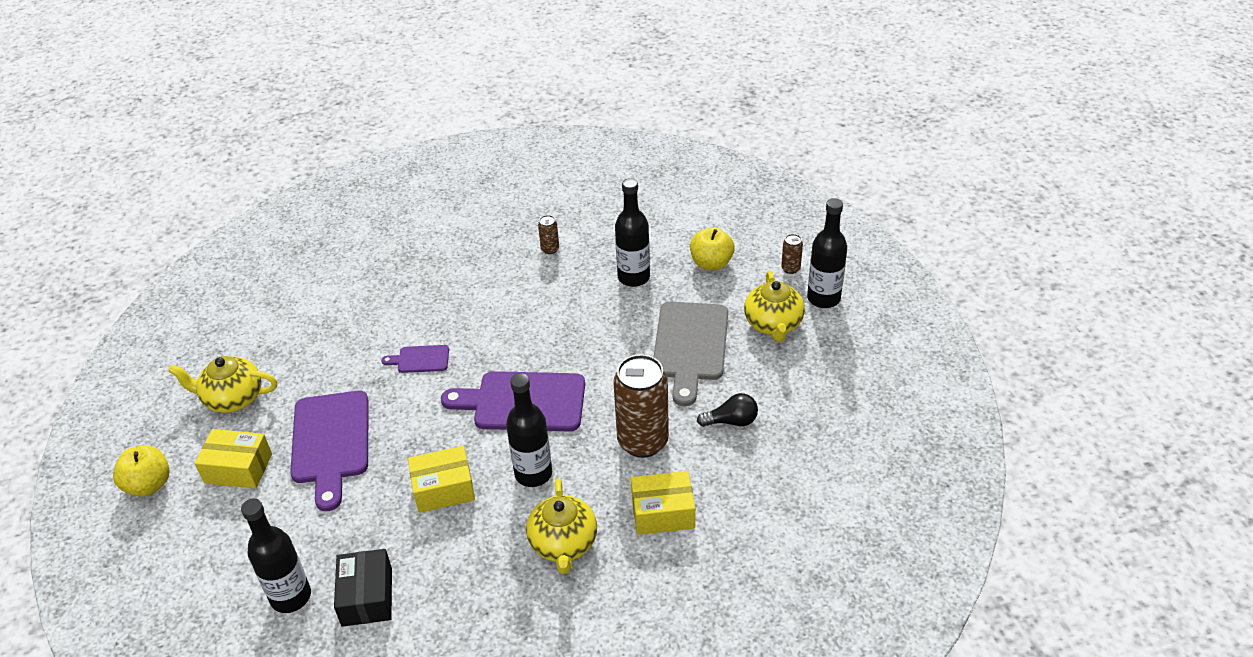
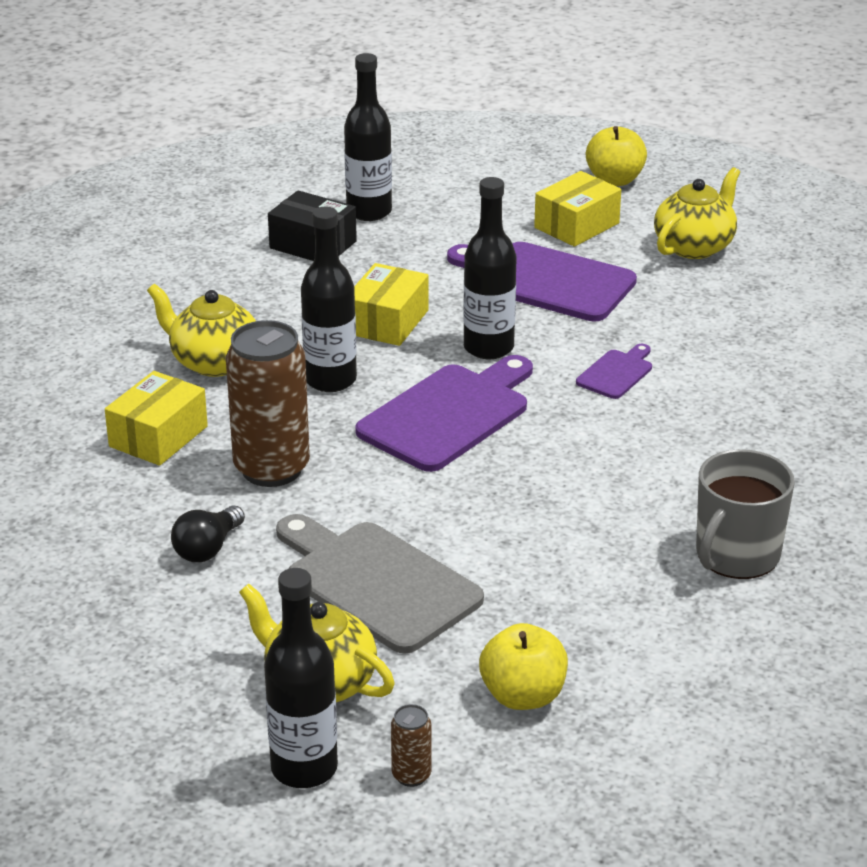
camera: 125 degrees right, 10 degrees down
brown can [538,215,559,254] -> grey mug [696,449,795,579]
black bottle [615,178,650,287] -> black bottle moved to [463,177,517,359]

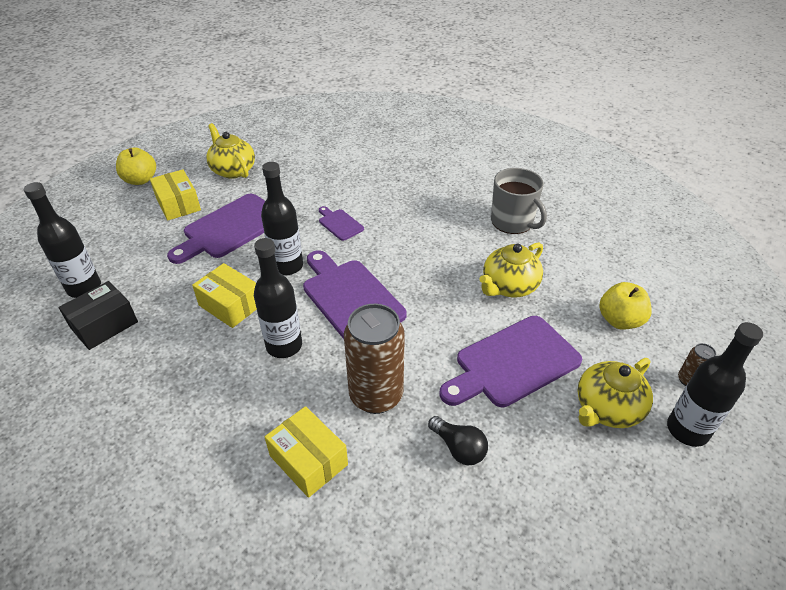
camera: 75 degrees left, 10 degrees up
yellow teapot [147,284,256,377] -> yellow teapot moved to [479,243,543,297]
grey cutting board [276,514,484,653] -> purple cutting board [440,316,582,407]

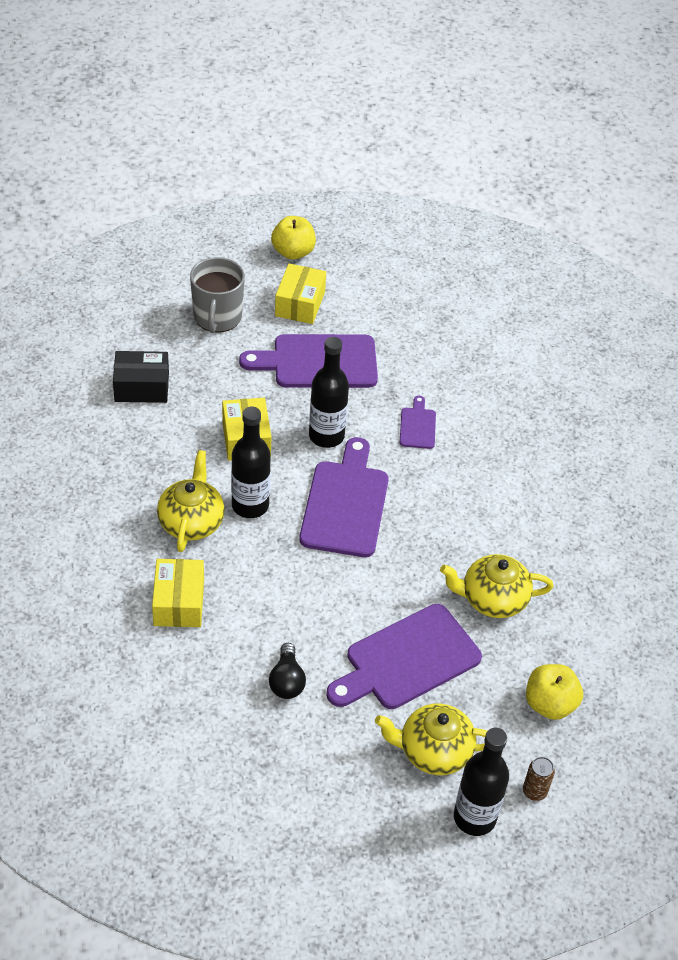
camera: 40 degrees right, 5 degrees up
black bottle [24,182,101,298] -> none
yellow teapot [206,123,255,179] -> yellow teapot moved to [157,450,225,552]
brown can [344,304,405,414] -> none
purple cutting board [440,316,582,407] -> purple cutting board turned 45 degrees counterclockwise [326,604,482,709]
grey mug [491,168,547,234] -> grey mug moved to [190,257,245,333]

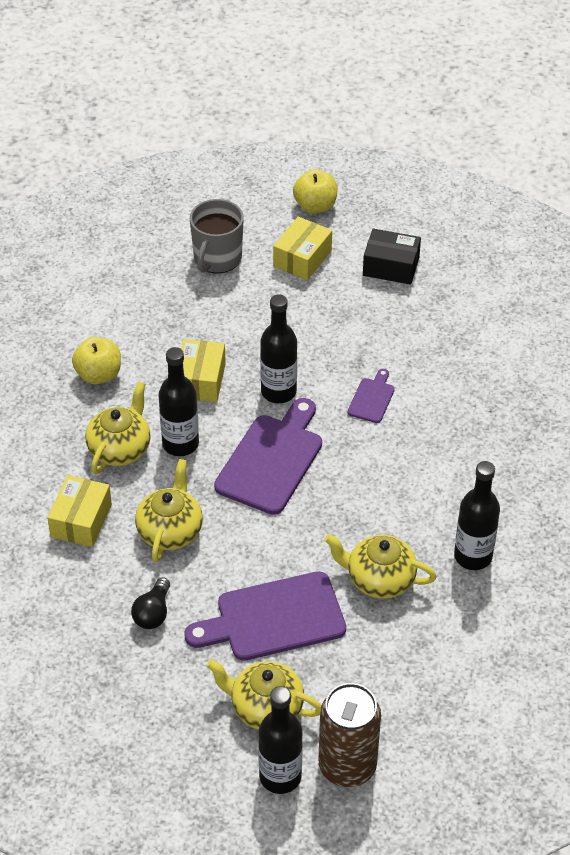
camera: 20 degrees right, 0 degrees up
black box [113,351,169,403] -> black box moved to [363,228,421,285]
purple cutting board [239,334,378,388] -> none
brown can [523,757,555,801] -> brown can [319,683,381,787], size x2.33
yellow apple [526,664,583,720] -> yellow apple moved to [72,337,121,384]
none -> yellow teapot [135,459,203,562]
none -> black bottle [454,461,500,570]

